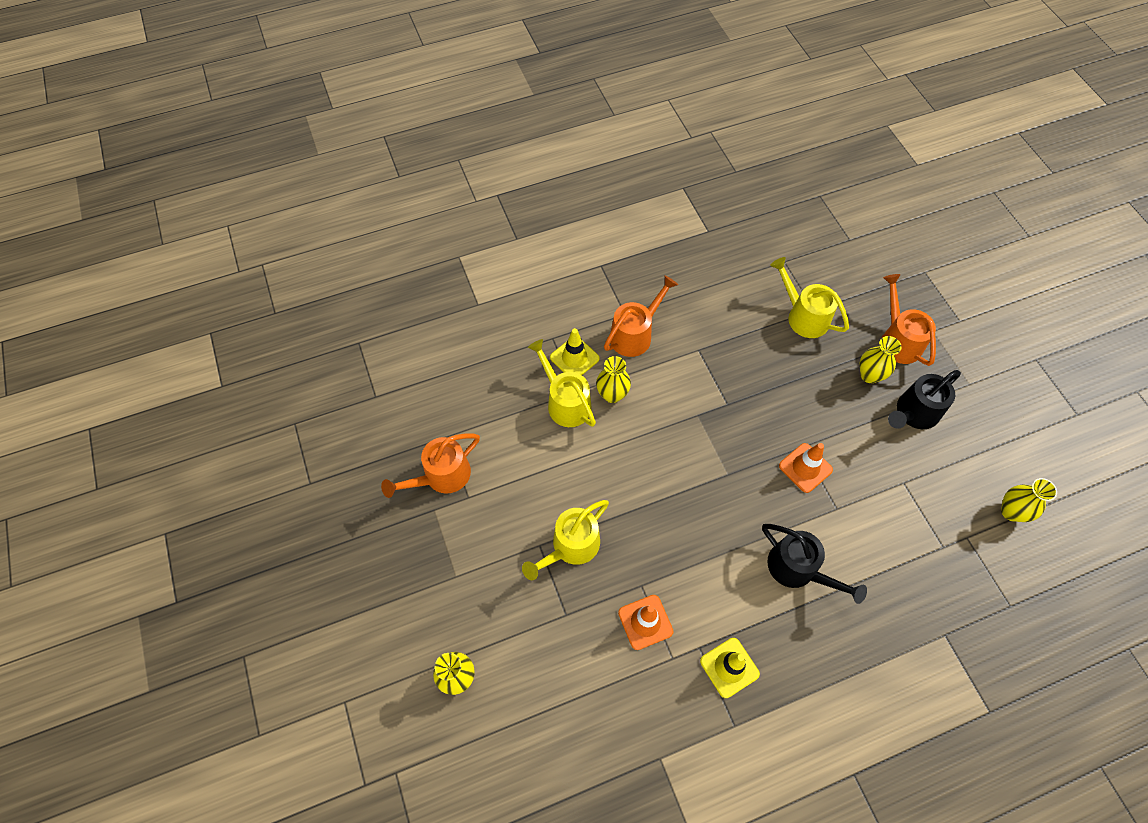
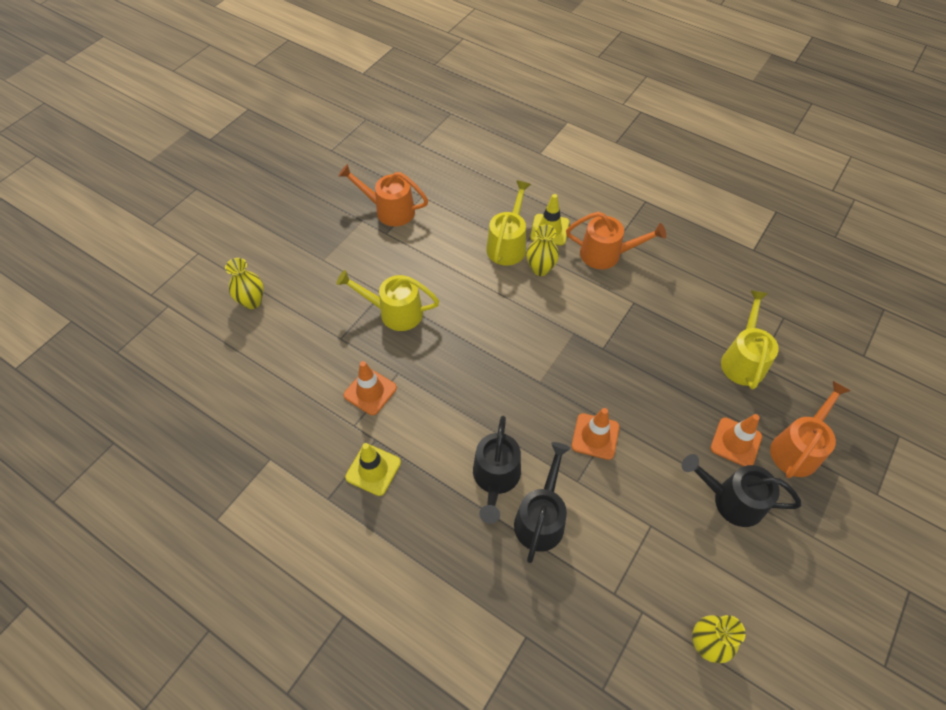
camera: 55 degrees right, 5 degrees down
yellow vase [859,336,902,383] -> orange traffic cone [710,414,762,466]
none -> black watering can [514,442,571,563]

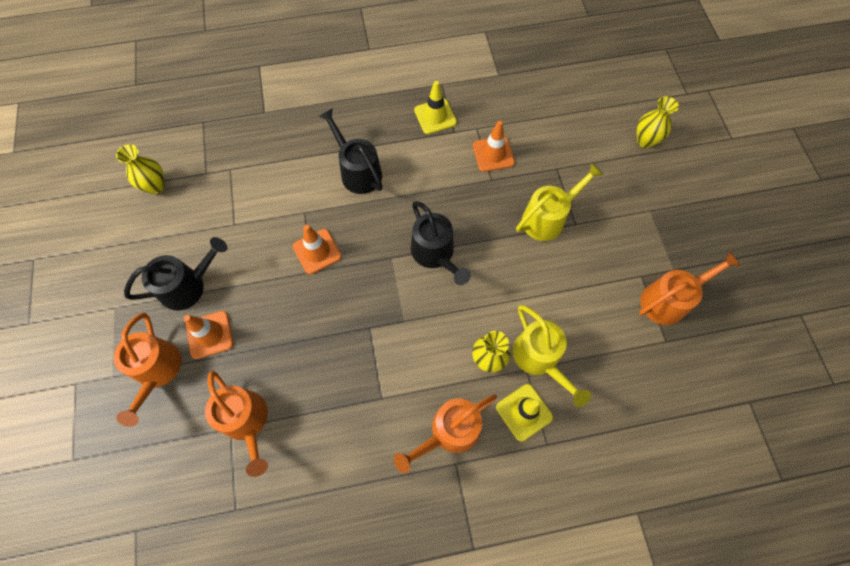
camera: 135 degrees right, 10 degrees up
black watering can [514,442,571,563] -> black watering can moved to [411,201,471,285]
yellow watering can [721,290,779,389] -> orange watering can [205,370,268,477]

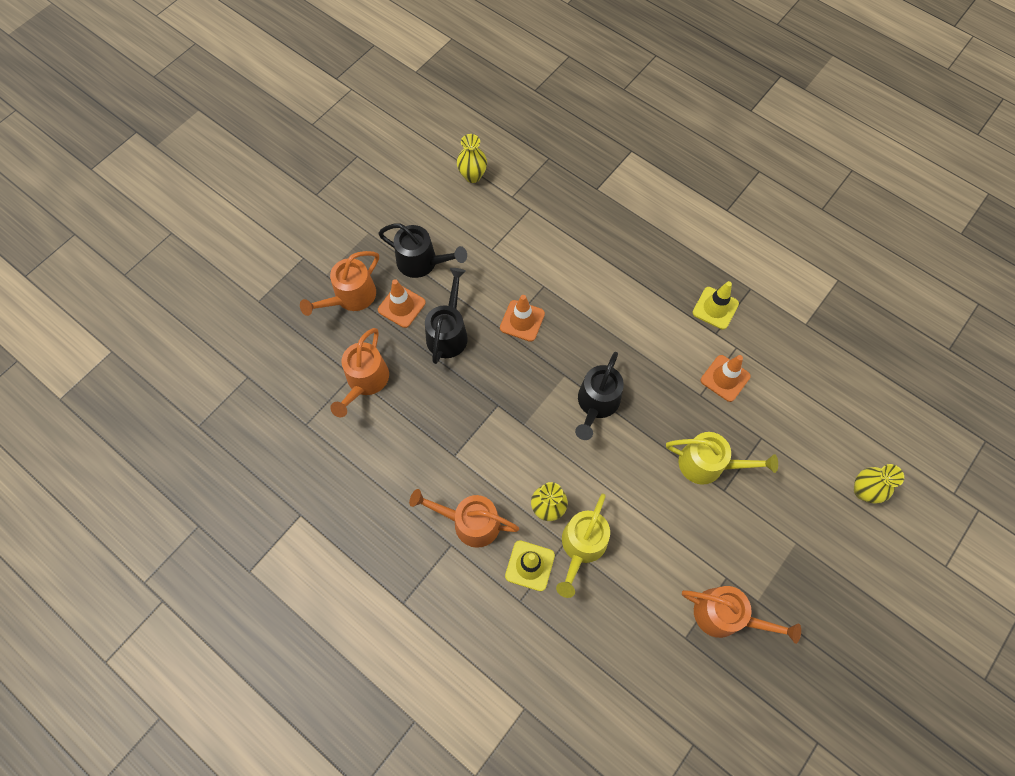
camera: 50 degrees right, 0 degrees up
black watering can [319,108,383,194] -> black watering can moved to [425,268,468,364]

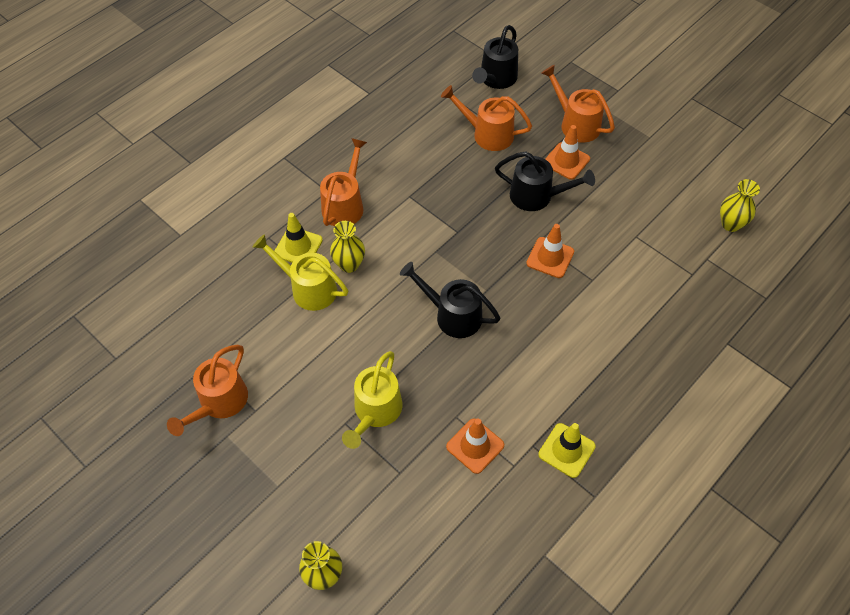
camera: 95 degrees right, 10 degrees down
black watering can [378,223,467,278] -> black watering can moved to [472,25,518,89]

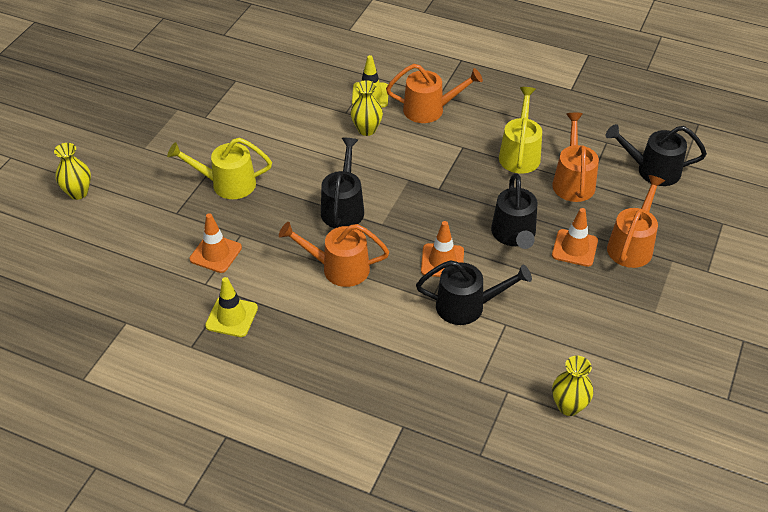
camera: 70 degrees right, 10 degrees down
orange watering can [167,345,248,436] -> orange watering can moved to [279,222,389,287]
yellow watering can [253,234,348,311] -> yellow watering can moved to [499,87,542,174]
none -> black watering can [416,260,532,325]

